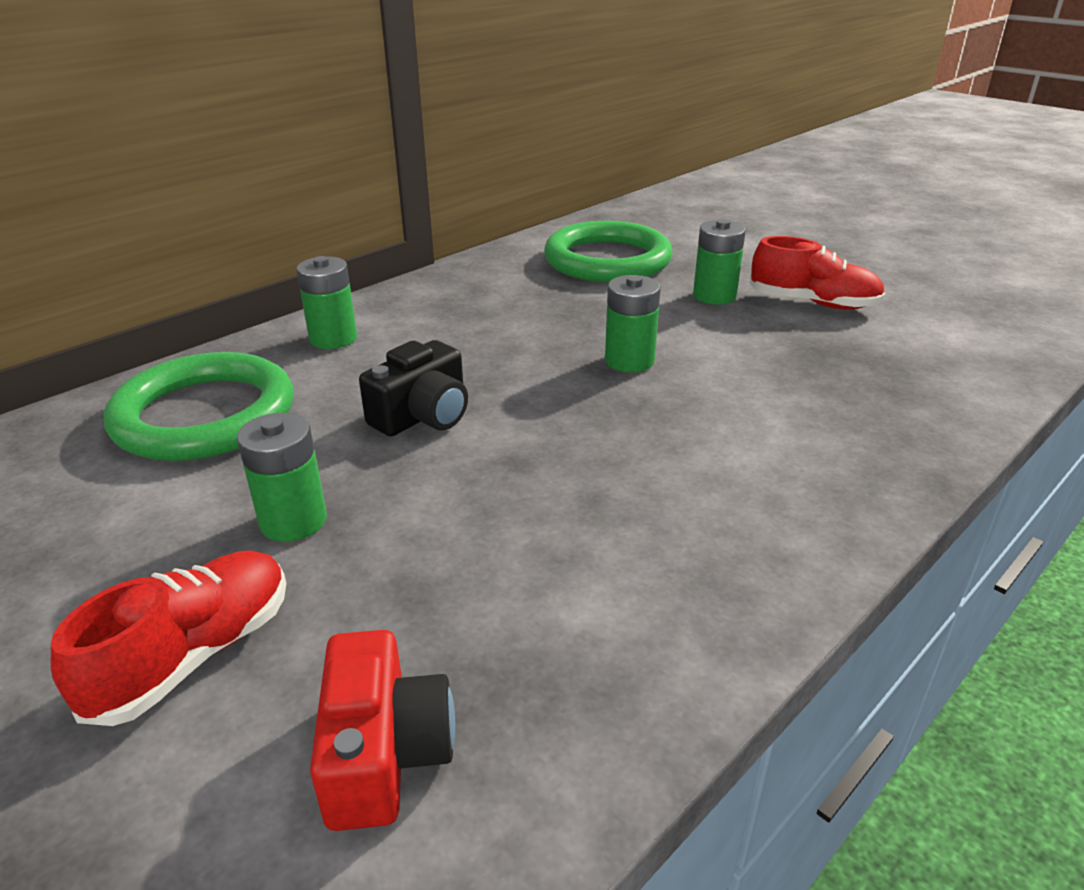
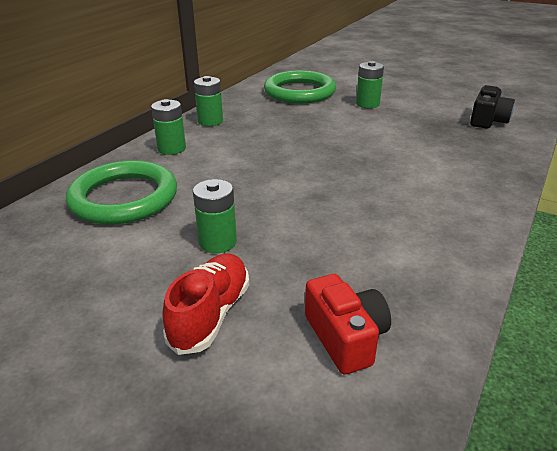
camera: 15 degrees left, 0 degrees up
black camera [359,340,468,436] -> black camera moved to [470,85,515,129]
green battery [605,275,661,372] -> green battery moved to [194,76,223,126]
red shoe [750,236,885,309] -> none

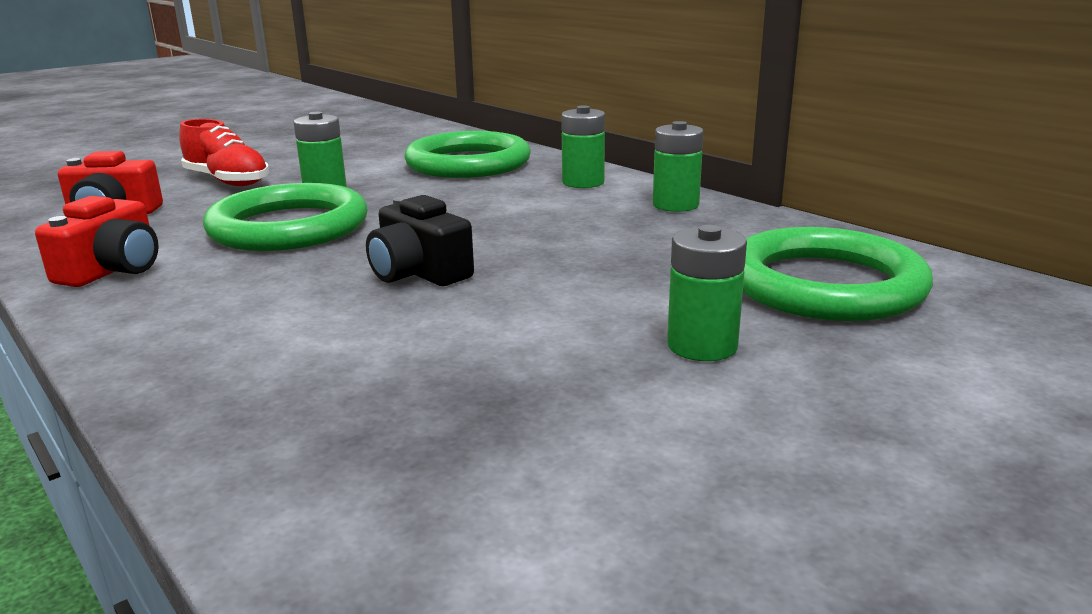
camera: 110 degrees right, 10 degrees down
black camera [470,85,515,129] -> black camera moved to [366,195,474,286]
none -> red camera [35,196,159,287]
none -> green ring [203,183,367,251]

